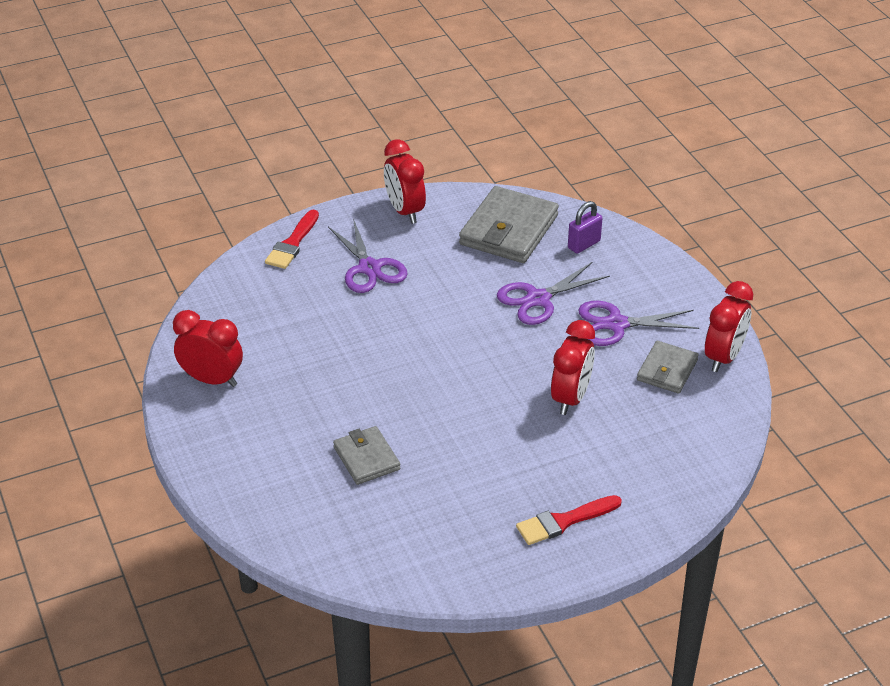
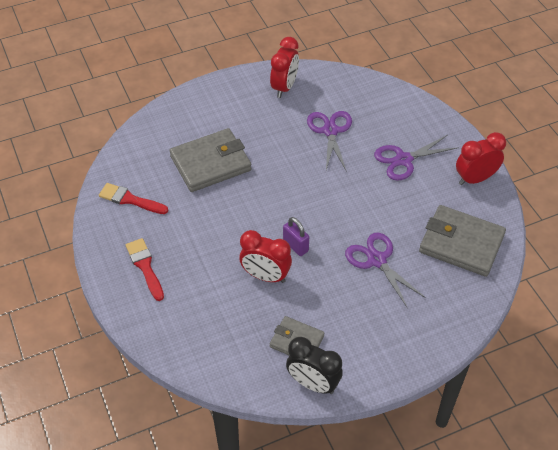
camera: 90 degrees right, 10 degrees up
red brush [265,209,319,269] -> red brush moved to [99,183,168,214]
grey wallet [333,426,400,485] -> grey wallet [169,128,252,192], size x1.73
purple padlock [568,201,602,254] -> purple padlock moved to [283,217,309,256]
purple scissors [578,301,699,346] -> purple scissors moved to [307,111,352,172]
red clock [705,281,753,372] -> black clock [286,337,343,394]

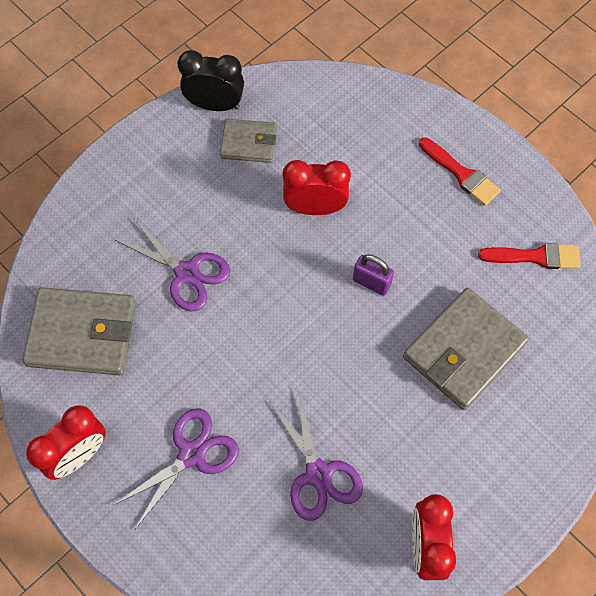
camera: 160 degrees right, 15 degrees up
purple padlock [283,217,309,256] -> purple padlock moved to [353,254,394,296]

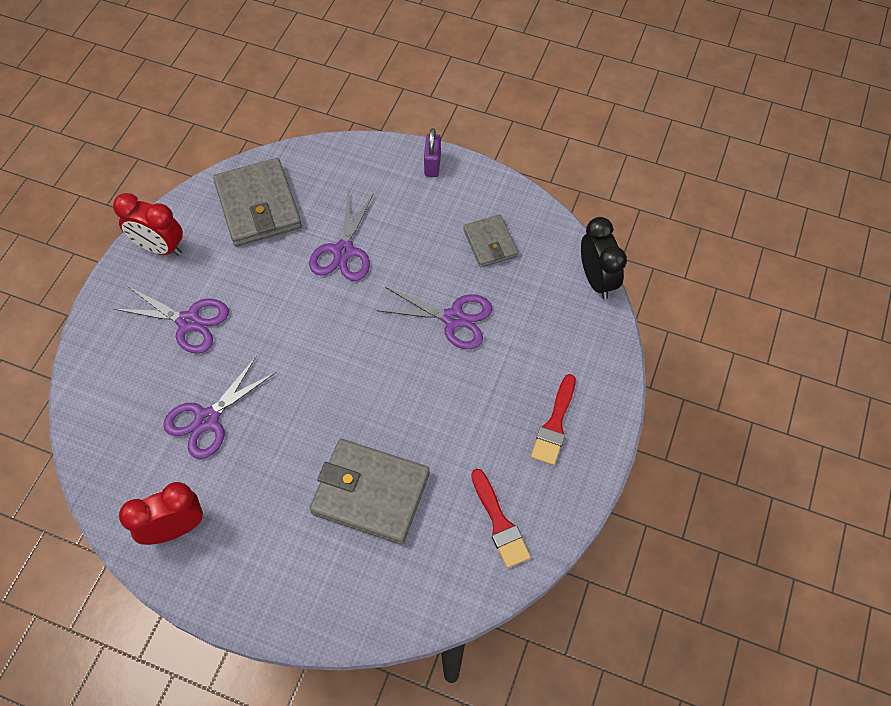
camera: 65 degrees right, 5 degrees down
black clock [177,50,244,111] -> black clock moved to [581,217,627,299]
red clock [282,160,351,215] -> purple scissors [376,287,493,349]
purple padlock [353,254,394,296] -> purple padlock moved to [424,128,441,177]

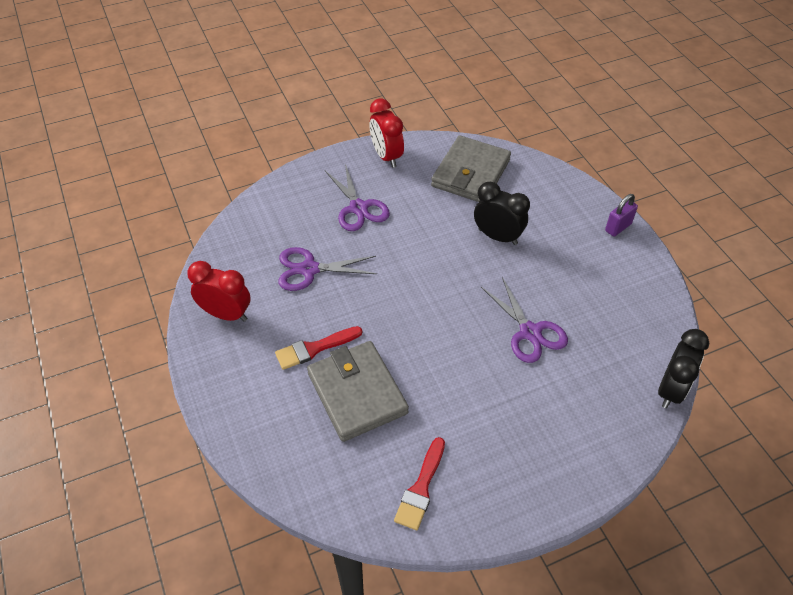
camera: 45 degrees right, 10 degrees down
purple scissors [309,190,374,281] -> black clock [474,182,530,245]
grey wallet [463,215,518,267] -> none
red brush [531,374,576,465] -> red brush moved to [275,326,362,370]

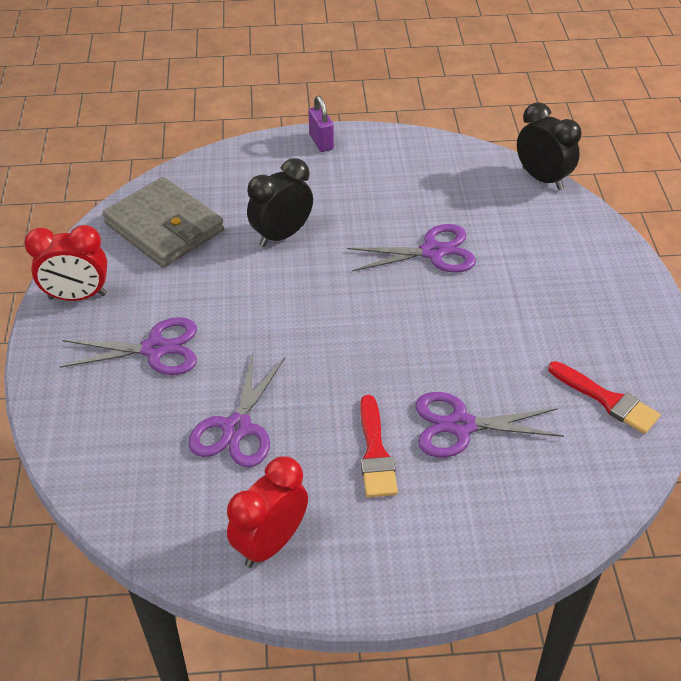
camera: 70 degrees left, 5 degrees down
grey wallet [307,341,409,442] -> purple scissors [415,392,564,458]

